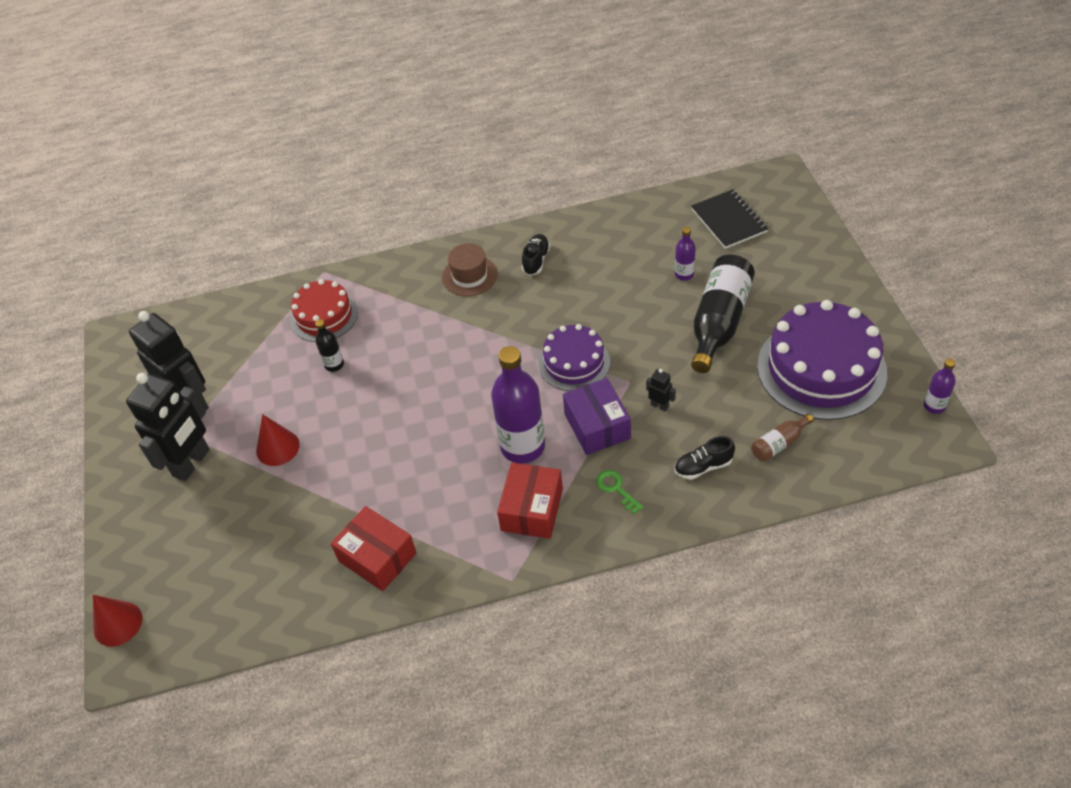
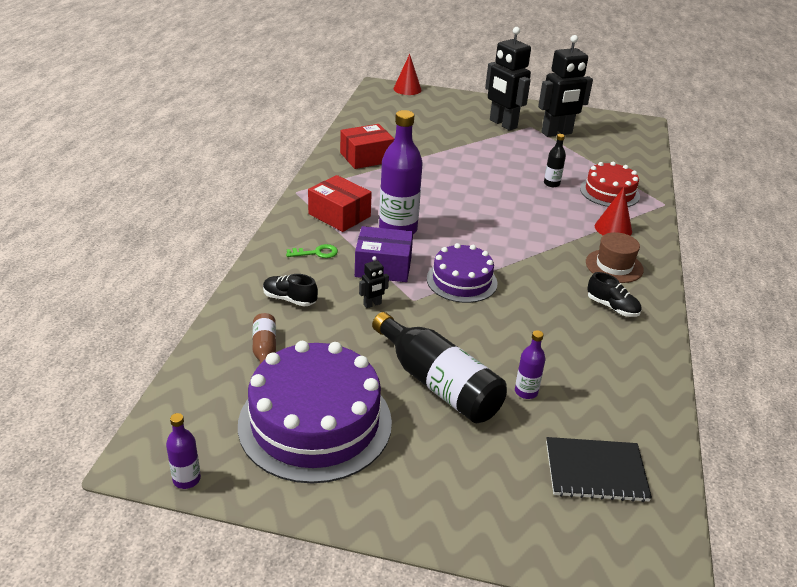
camera: 110 degrees right, 15 degrees down
red cone [256,414,300,466] -> red cone moved to [595,187,632,236]
black shoe [675,436,735,480] -> black shoe turned 75 degrees counterclockwise [263,274,318,307]

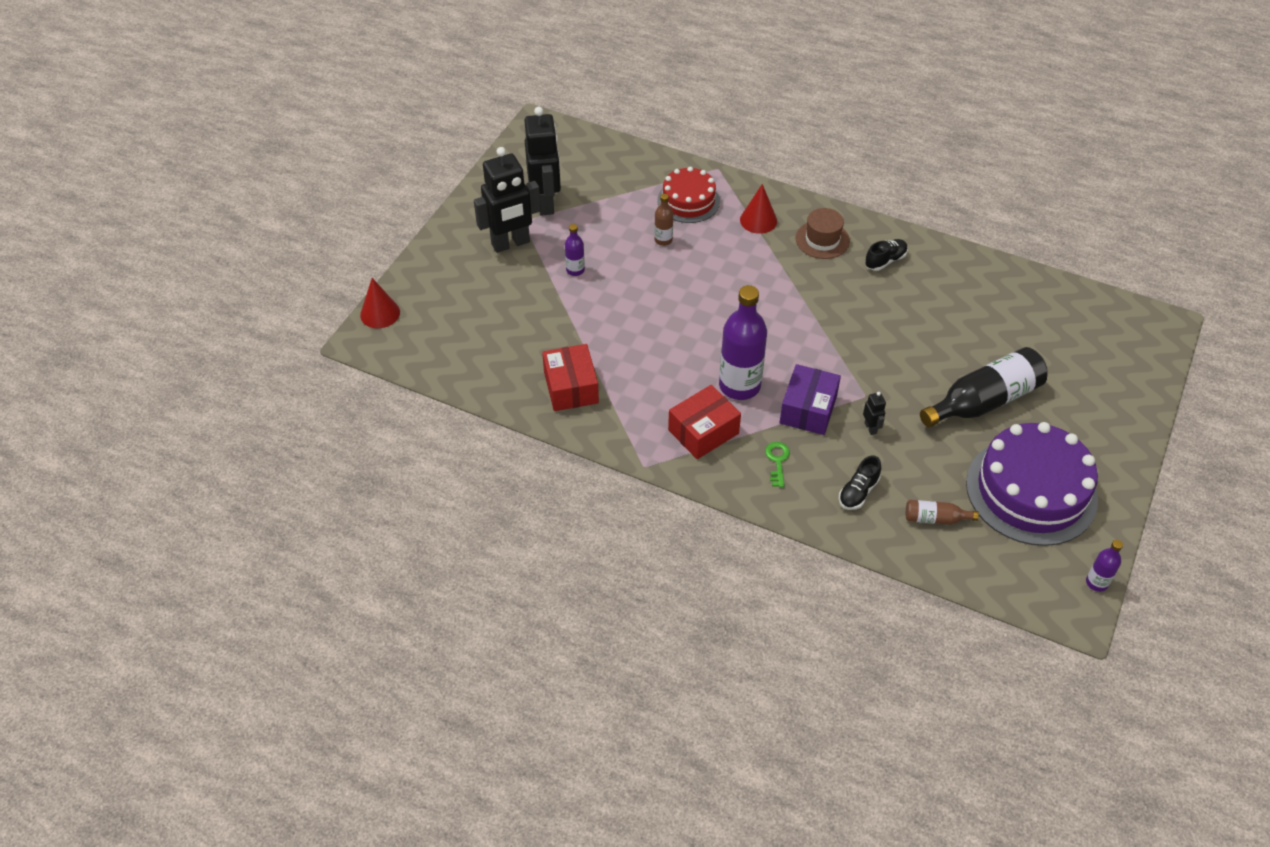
camera: 75 degrees left, 15 degrees up
purple cake [427,243,497,303] -> none
purple bottle [515,330,545,399] -> purple bottle moved to [565,224,585,276]
black bottle [544,134,566,187] -> brown bottle [654,194,673,246]
black notebook [546,437,652,502] -> none

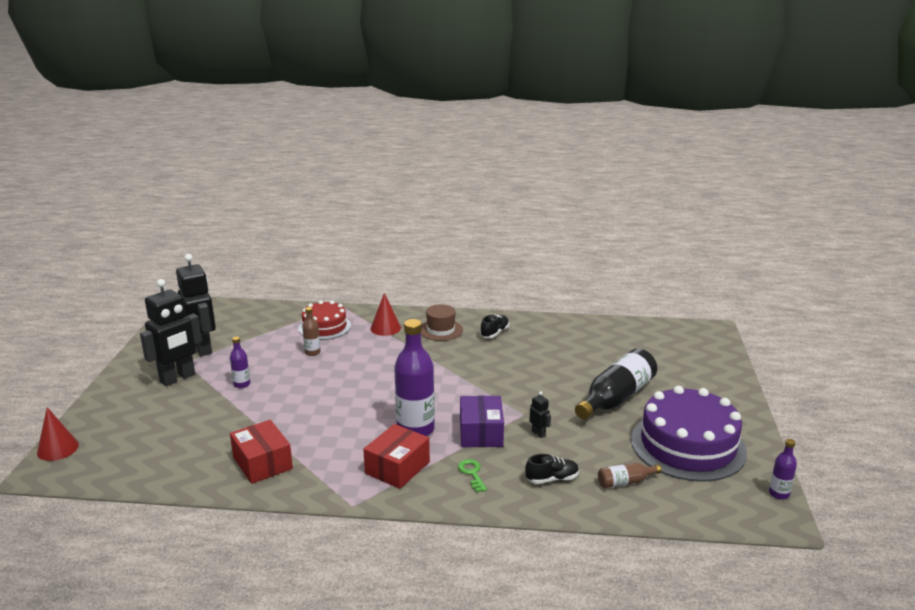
camera: 20 degrees left, 25 degrees down
black shoe [839,456,881,510] -> black shoe turned 120 degrees counterclockwise [525,454,579,484]

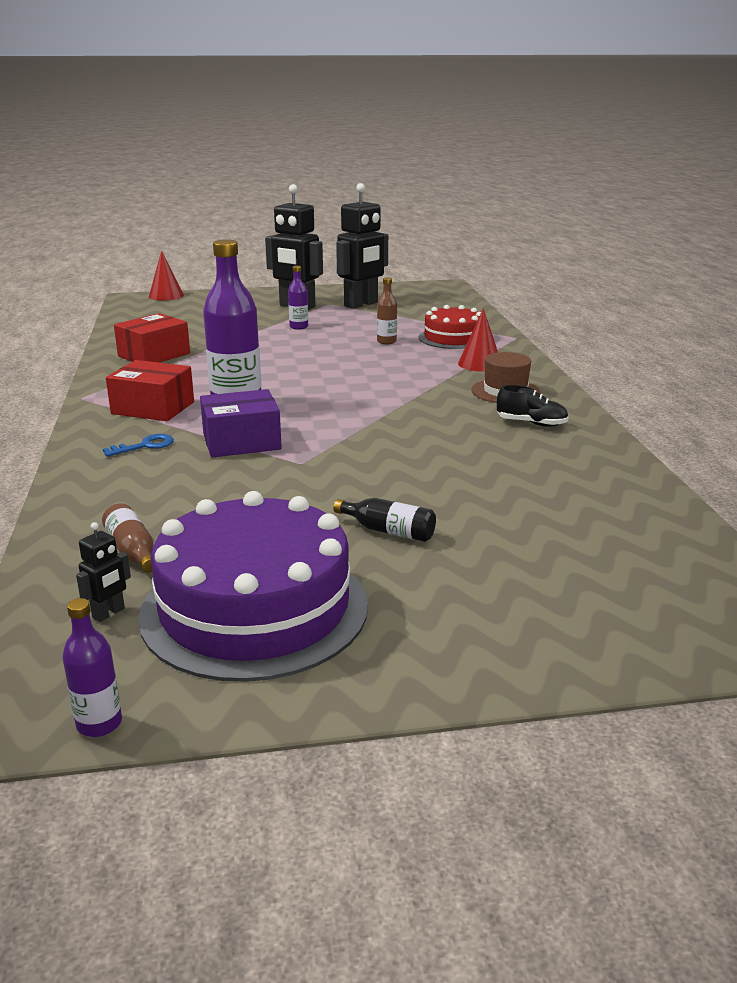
camera: 75 degrees right, 0 degrees up
green key [458,459,487,493] -> blue key [103,434,174,457]
black shoe [525,454,579,484] -> none
black robot [529,391,551,438] -> black robot moved to [76,522,131,622]
black bottle [575,348,657,419] -> black bottle [333,498,436,542], size x0.48

